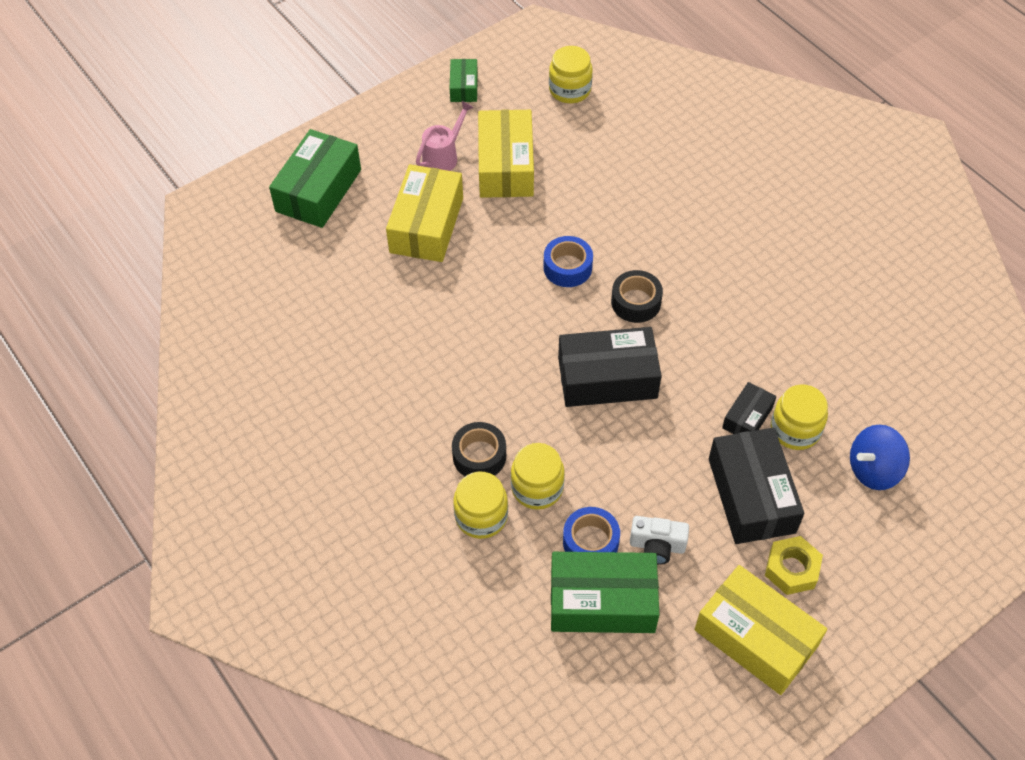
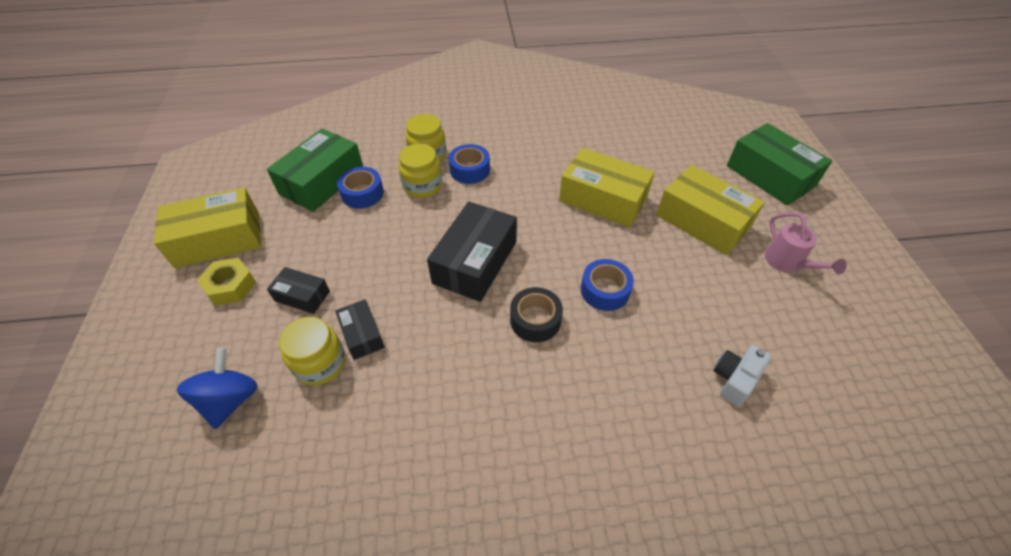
camera: 120 degrees right, 5 degrees down
green box [450,59,478,102] -> none
black tape [452,422,506,476] -> blue tape [449,144,490,184]
yellow box [478,110,534,198] -> yellow box moved to [559,148,655,228]
yellow jar [549,46,592,103] -> none
white camera [630,516,689,565] -> white camera moved to [714,345,771,406]
black box [709,428,804,544] -> black box [267,267,330,314], size x0.52

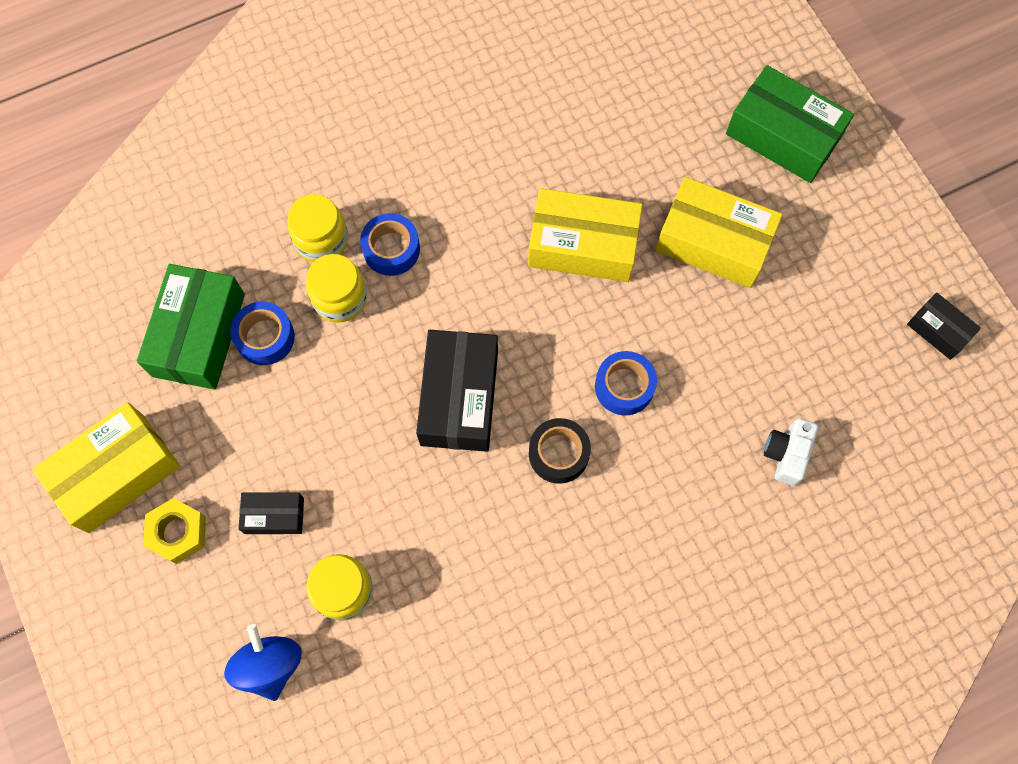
camera: 20 degrees left, 20 degrees up
black box [335,299,385,360] -> black box moved to [907,292,981,360]
pink watering can [765,212,847,275] -> none

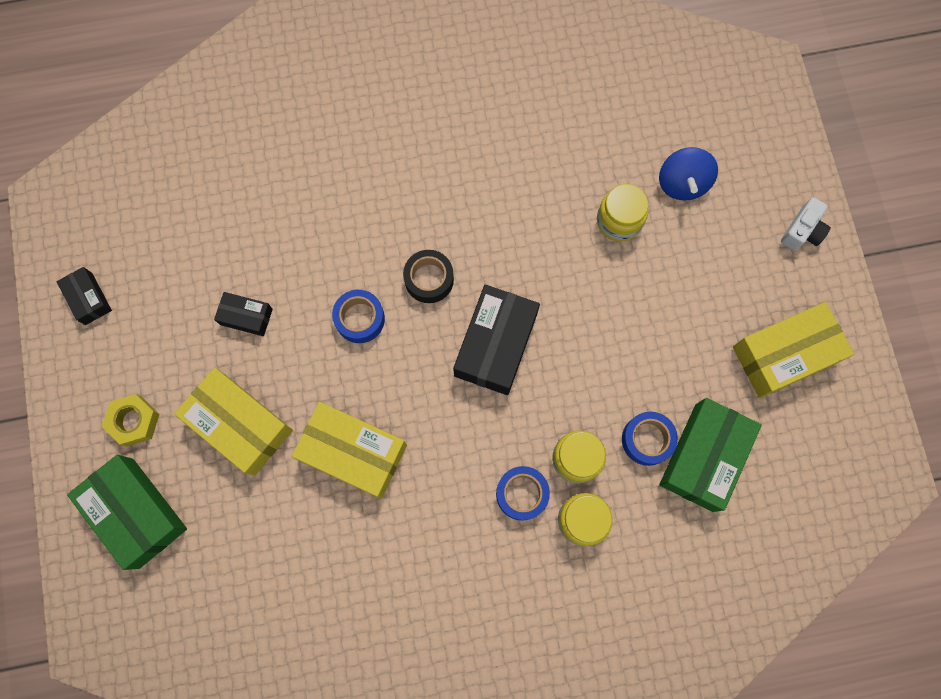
camera: 165 degrees left, 5 degrees up
yellow nut [143,498,206,564] -> yellow nut moved to [102,394,159,447]
black box [238,493,304,534] -> black box moved to [214,292,273,336]
white camera [764,418,818,486] -> white camera moved to [781,197,831,251]

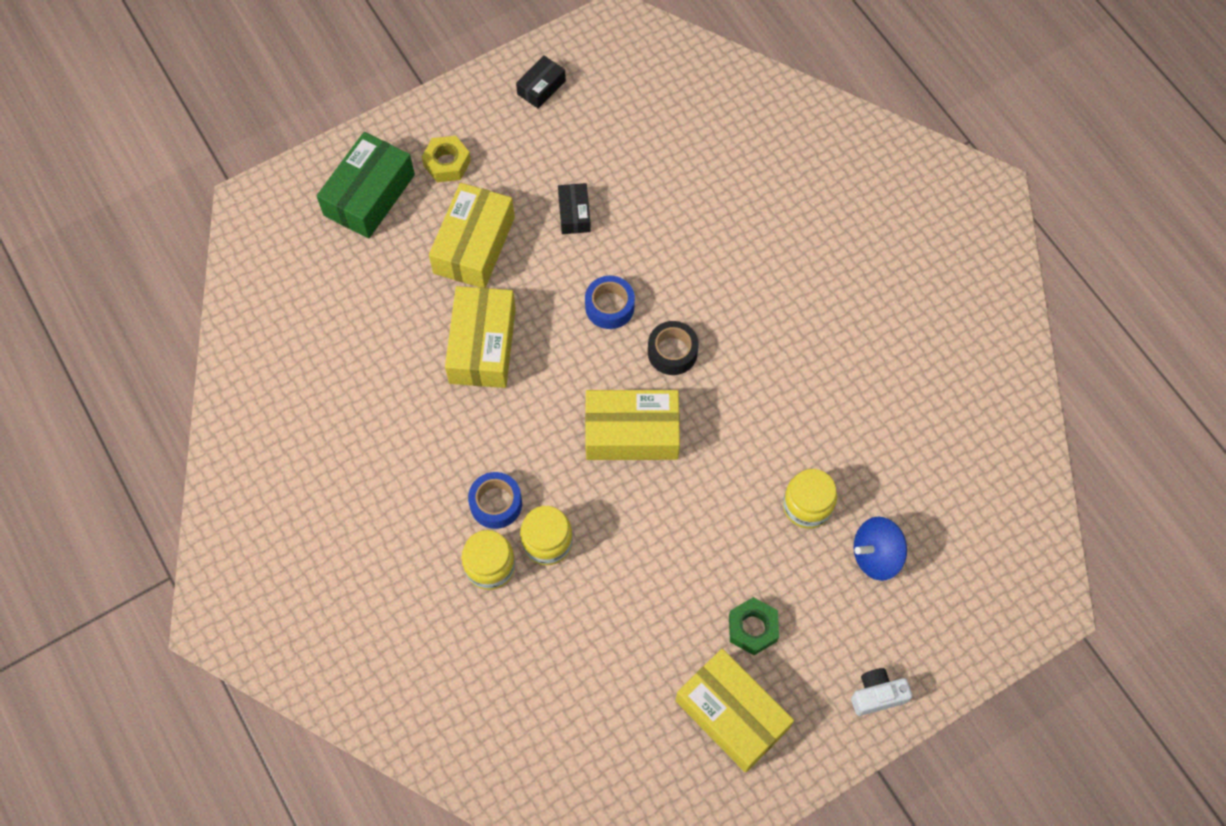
camera: 70 degrees right, 10 degrees down
black box [453,285,540,395] -> yellow box [585,390,680,460]
blue tape [622,412,678,466] -> none
green box [659,398,762,512] -> none
white camera [781,197,831,251] -> white camera turned 150 degrees clockwise [851,668,912,716]
none -> green nut [729,597,779,655]

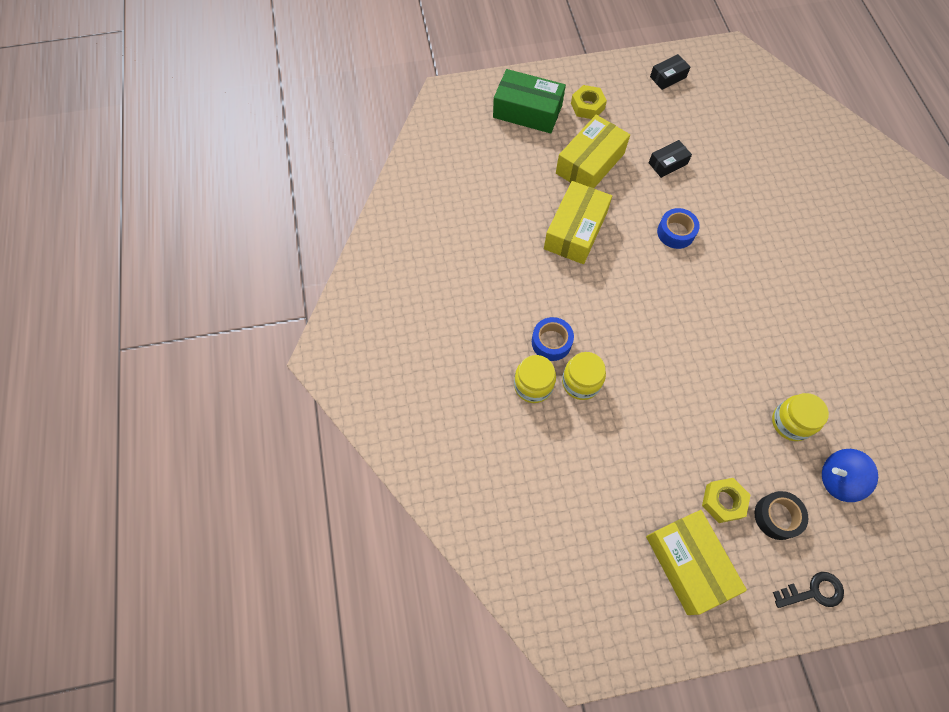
camera: 20 degrees right, 0 degrees up
green box [317,132,415,239] -> green box turned 60 degrees clockwise [493,69,566,133]
black box [558,183,591,234] -> black box turned 45 degrees clockwise [649,140,692,178]
yellow box [585,390,680,460] -> none
black tape [648,321,699,375] -> black tape moved to [754,491,808,540]
green nut [729,597,779,655] -> yellow nut [702,478,750,523]
white camera [851,668,912,716] -> black key [773,572,844,608]

